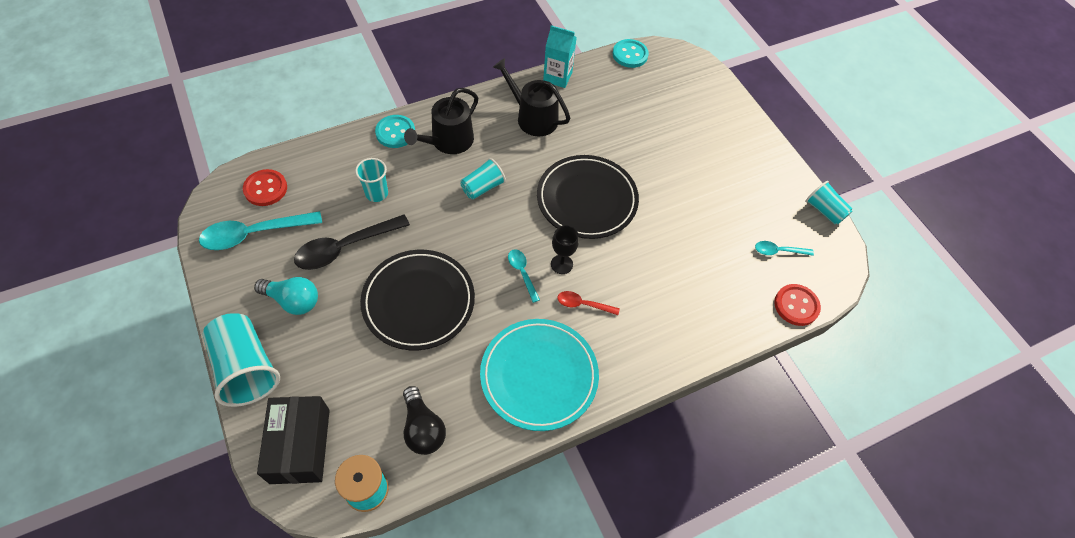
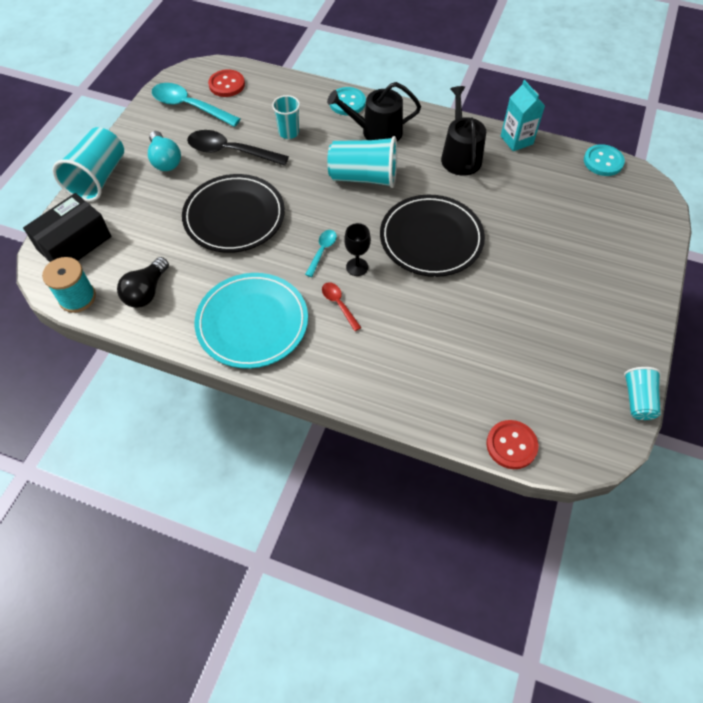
camera: 50 degrees right, 0 degrees up
turquoise cup [460,158,506,199] -> turquoise cup [327,136,397,188], size x1.72
turquoise spoon [755,241,814,256] -> none

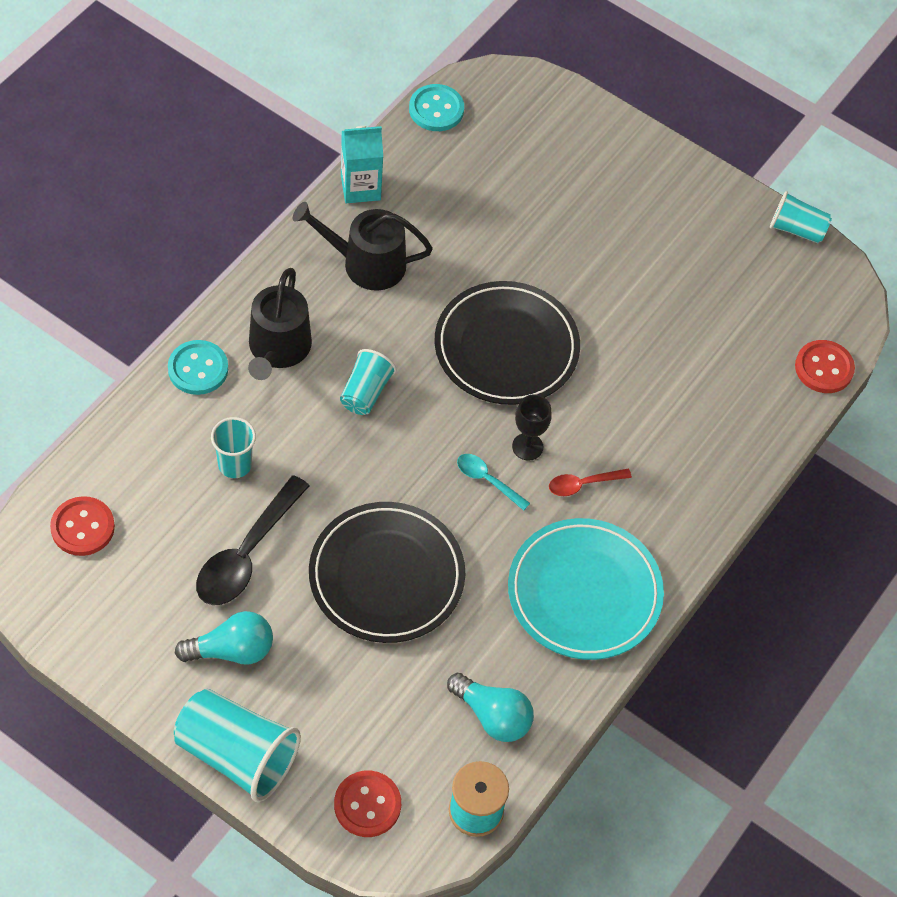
camera: 80 degrees left, 0 degrees up
black box [23,193,111,262] -> red button [334,771,401,837]
black light bulb [117,257,169,308] -> turquoise light bulb [447,673,534,742]
turquoise spoon [152,83,241,127] -> none
turquoise cup [327,136,397,188] -> turquoise cup [340,349,396,415], size x0.58

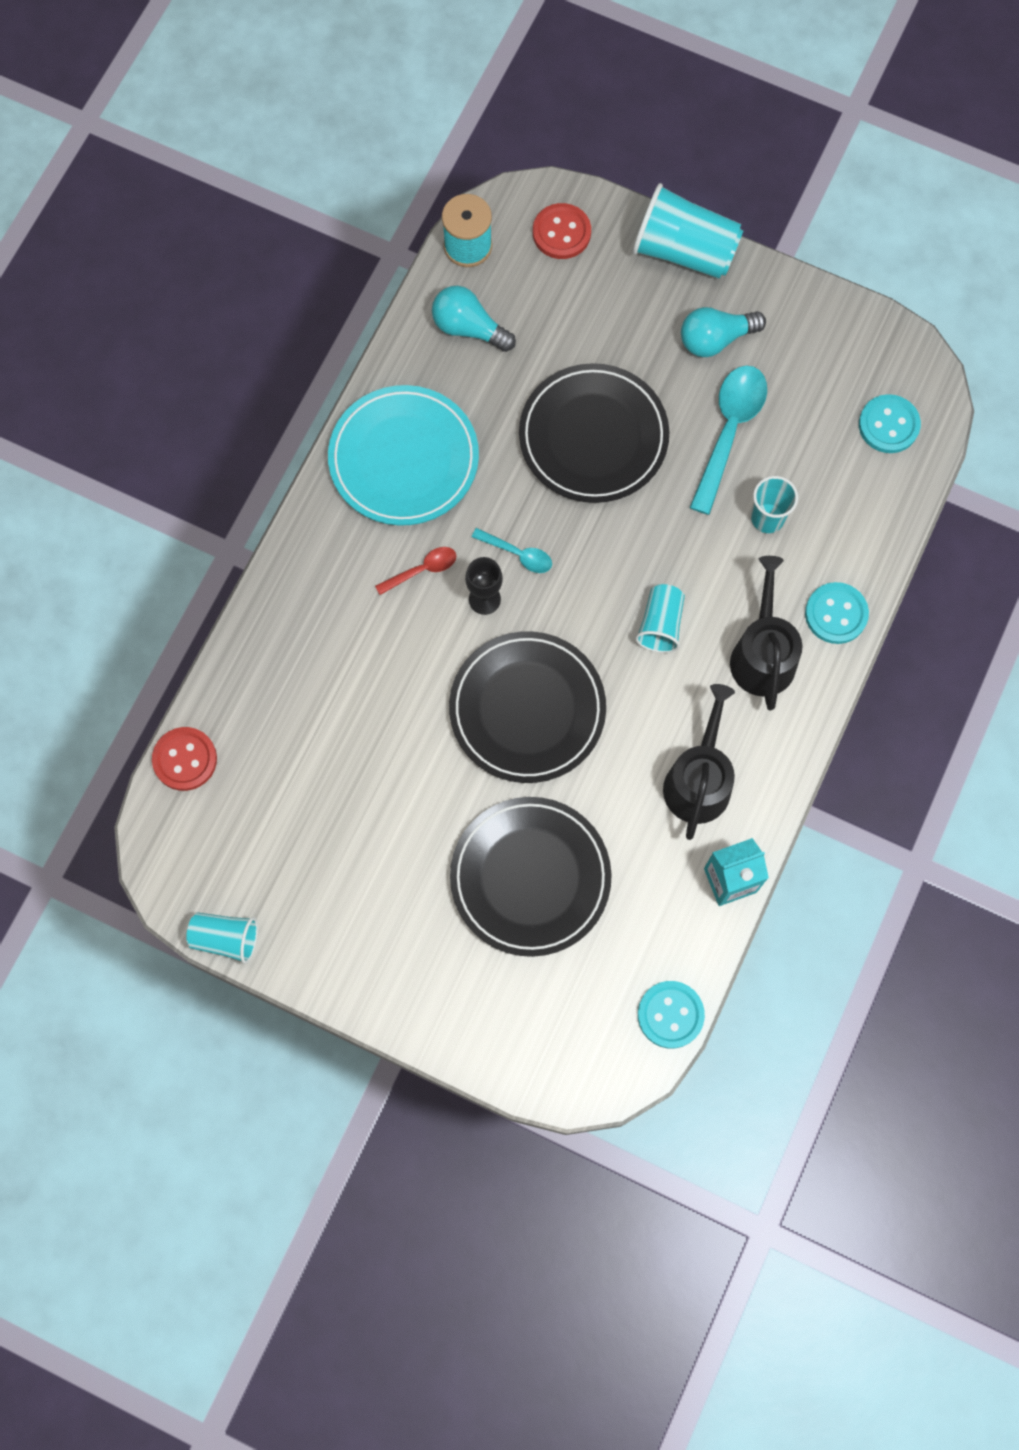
camera: 175 degrees right, 15 degrees up
red button [50,496,115,556] -> turquoise button [859,394,921,453]
black spoon [196,475,309,605] -> turquoise spoon [690,366,767,515]
black watering can [293,202,433,291] -> black watering can turned 75 degrees counterclockwise [663,684,735,840]
none -> black plate [450,797,612,957]

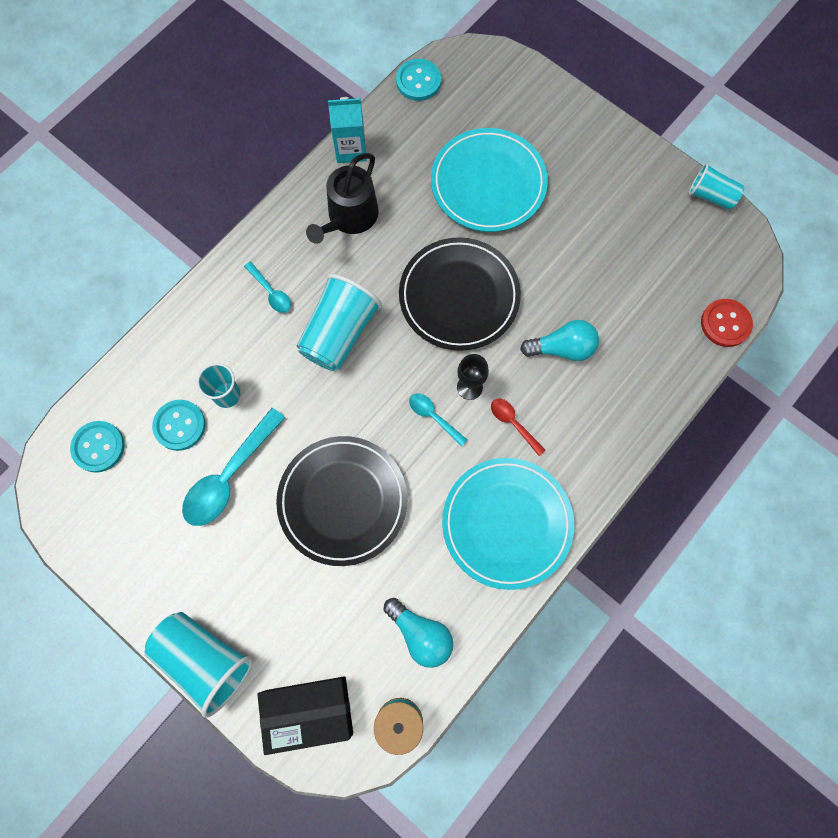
camera: 165 degrees left, 0 degrees up
red spoon [375,547,456,595] -> red spoon turned 60 degrees clockwise [491,398,546,456]
black plate [450,797,612,957] -> turquoise plate [431,128,548,232]
red button [533,203,591,259] -> black box [257,676,353,755]
turquoise cup [635,584,685,653] -> turquoise cup [297,274,382,371], size x1.72
turquoise light bulb [681,307,766,357] -> turquoise light bulb moved to [520,320,599,361]
black watering can [730,556,802,710] -> turquoise spoon [244,262,291,313]
turquoise button [805,582,869,644] -> turquoise button moved to [152,400,205,451]

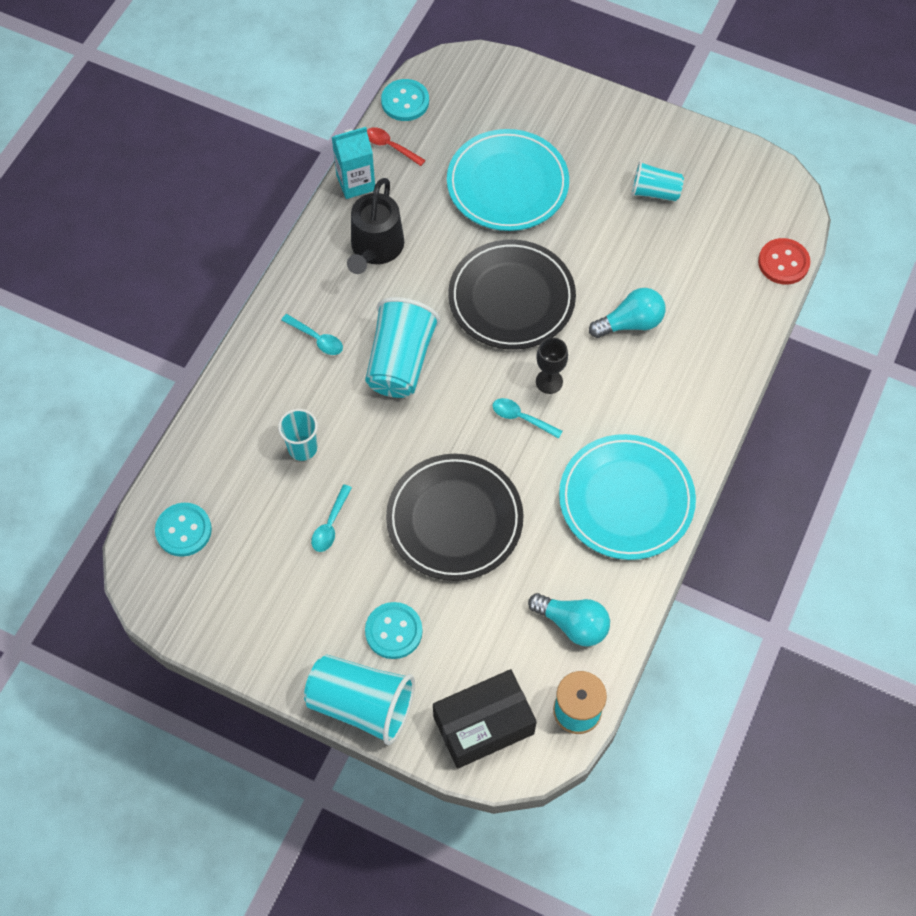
camera: 15 degrees left, 10 degrees down
turquoise button [152,400,205,451] -> turquoise button moved to [365,602,423,659]
turquoise spoon [182,408,286,526] -> turquoise spoon [311,484,352,552], size x0.52
red spoon [491,398,546,456] -> red spoon moved to [367,127,426,166]
turquoise cup [689,163,744,210] -> turquoise cup moved to [631,161,684,201]

